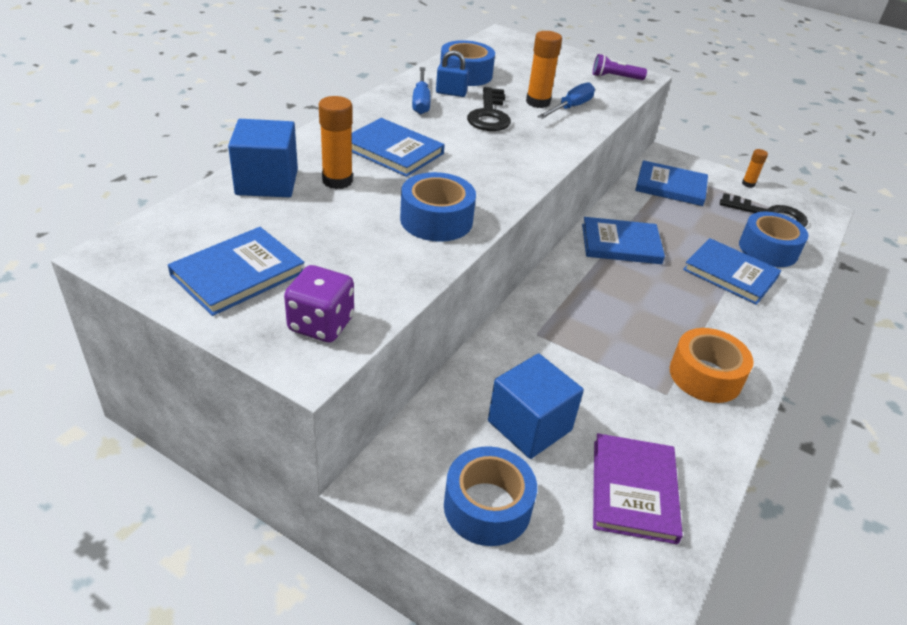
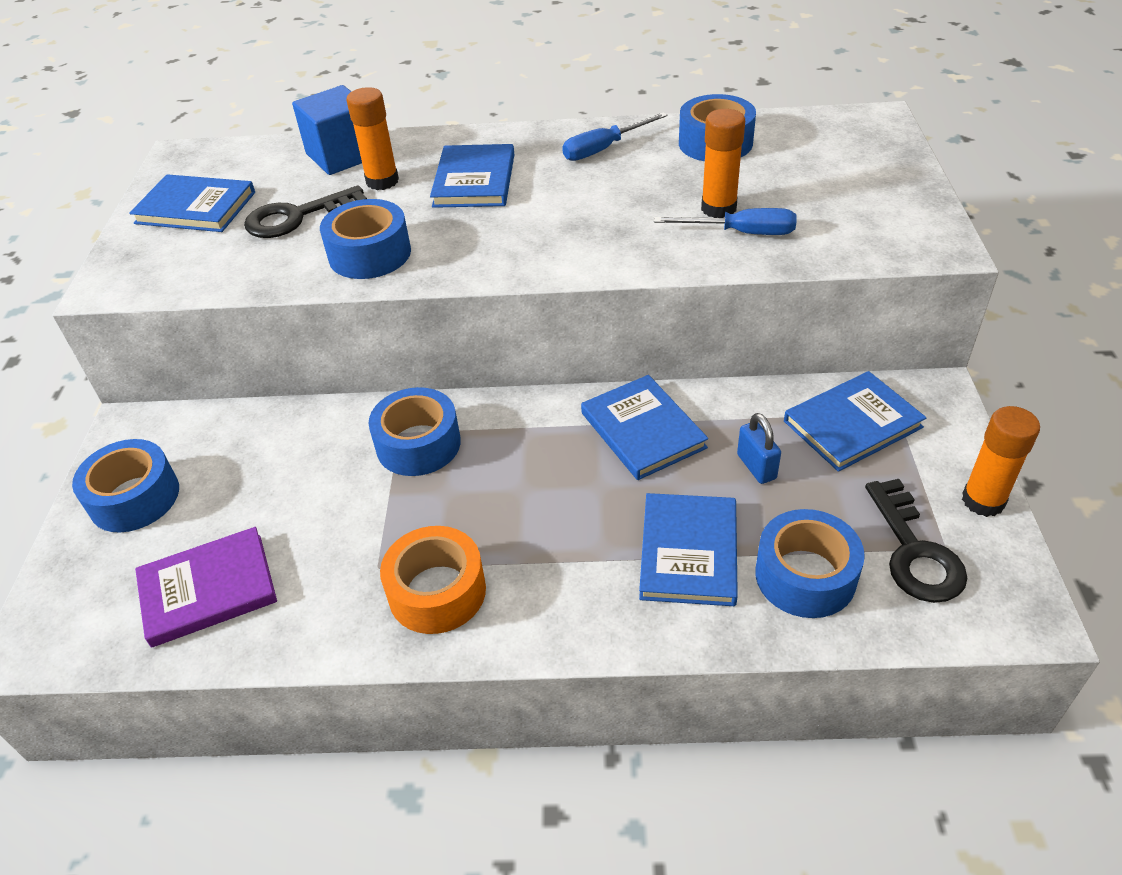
camera: 65 degrees right, 5 degrees up
purple dice [284,265,354,342] -> none
blue padlock [436,50,469,97] -> blue padlock moved to [737,413,781,484]
black key [467,87,511,131] -> black key moved to [244,185,367,238]
blue cube [488,353,584,459] -> none
purple flashlight [593,54,647,80] -> none
blue book [635,160,708,206] -> blue book turned 75 degrees clockwise [784,371,927,472]
orange glue stick [742,149,768,188] -> orange glue stick [962,406,1040,517], size x1.71
none -> blue tape [369,387,461,476]

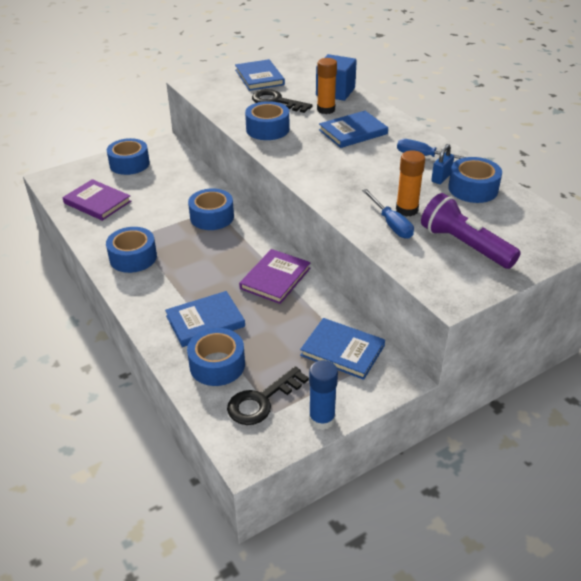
camera: 55 degrees right, 5 degrees down
orange tape [380,526,486,634] -> blue tape [106,227,157,273]
blue book [581,375,708,480] -> purple book [239,249,311,304]
blue padlock [737,413,781,484] -> blue padlock moved to [431,144,454,184]
orange glue stick [962,406,1040,517] -> blue glue stick [309,360,338,430]
none -> purple flashlight [421,193,521,269]

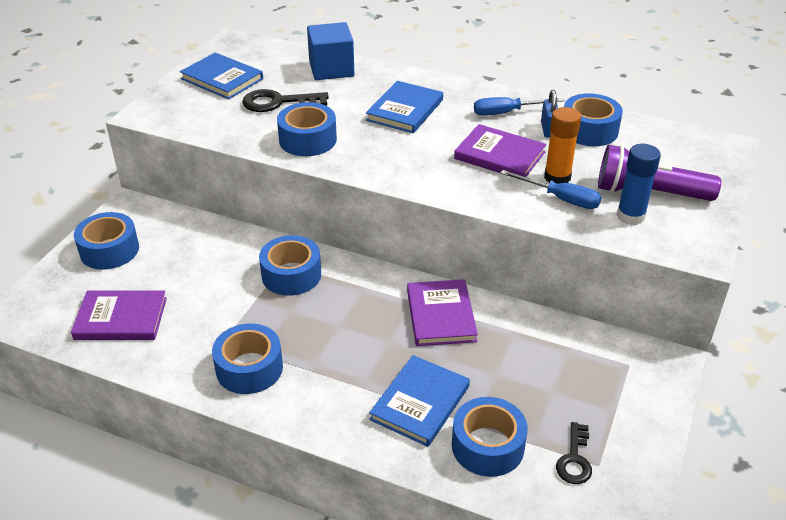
camera: 35 degrees left, 0 degrees up
black key [227,366,309,425] -> black key [556,422,592,484], size x0.65
blue book [300,318,385,380] -> none
blue glue stick [309,360,338,430] -> blue glue stick moved to [617,144,661,225]
orange glue stick [317,58,337,114] -> none
none -> purple book [454,124,546,177]

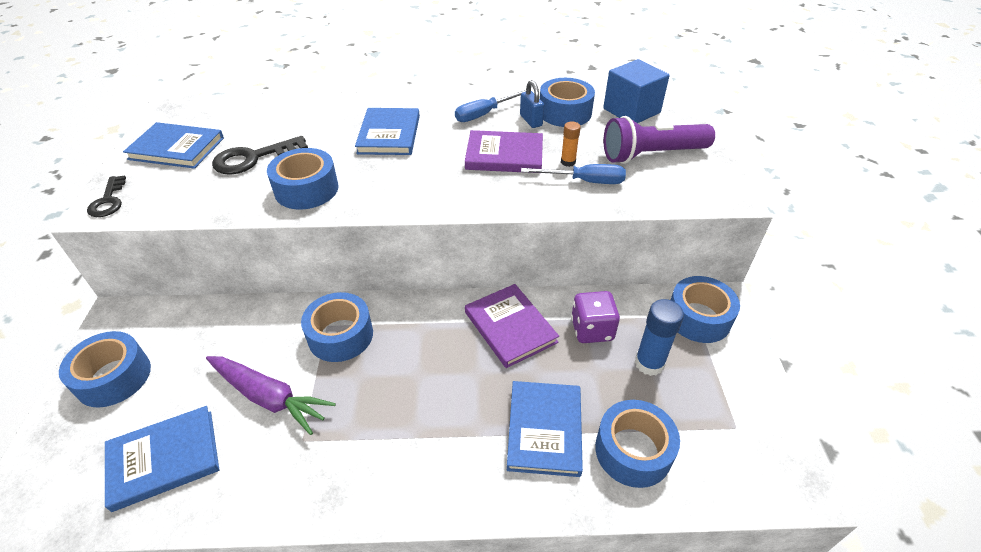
camera: 25 degrees left, 5 degrees up
purple book [71,290,167,340] -> blue book [105,406,219,512]
blue tape [212,324,283,394] -> blue tape moved to [671,276,740,343]
blue cube [307,22,354,80] -> blue cube moved to [603,59,670,123]
orange glue stick [544,107,581,184] -> orange glue stick [561,121,581,167], size x0.58
black key [556,422,592,484] -> black key moved to [87,175,126,217]
blue glue stick [617,144,661,225] -> blue glue stick moved to [635,299,684,376]
none -> purple carrot [206,356,336,435]
none -> purple dice [571,291,620,343]

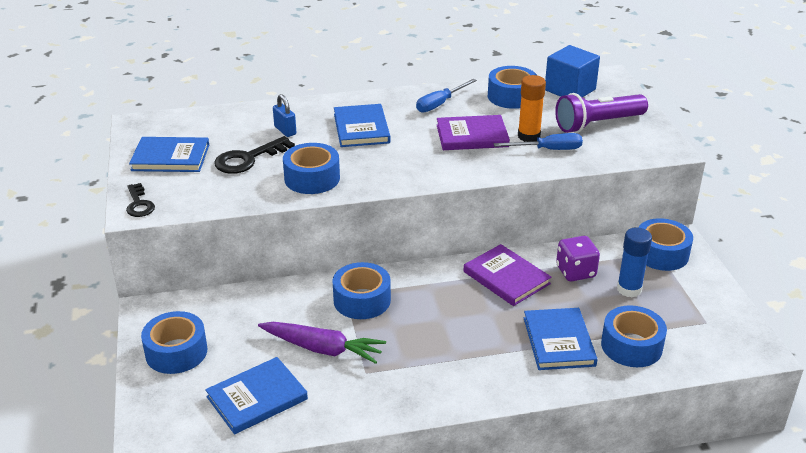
camera: 10 degrees left, 10 degrees down
blue padlock [520,80,544,128] -> blue padlock moved to [273,94,296,137]
orange glue stick [561,121,581,167] -> orange glue stick [518,75,546,142], size x1.71

